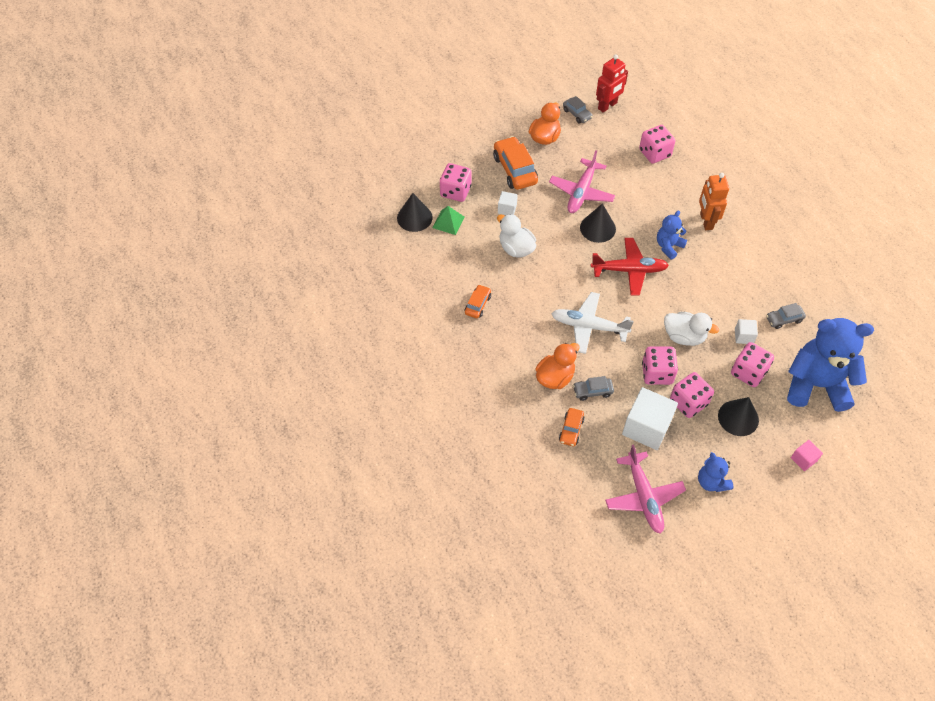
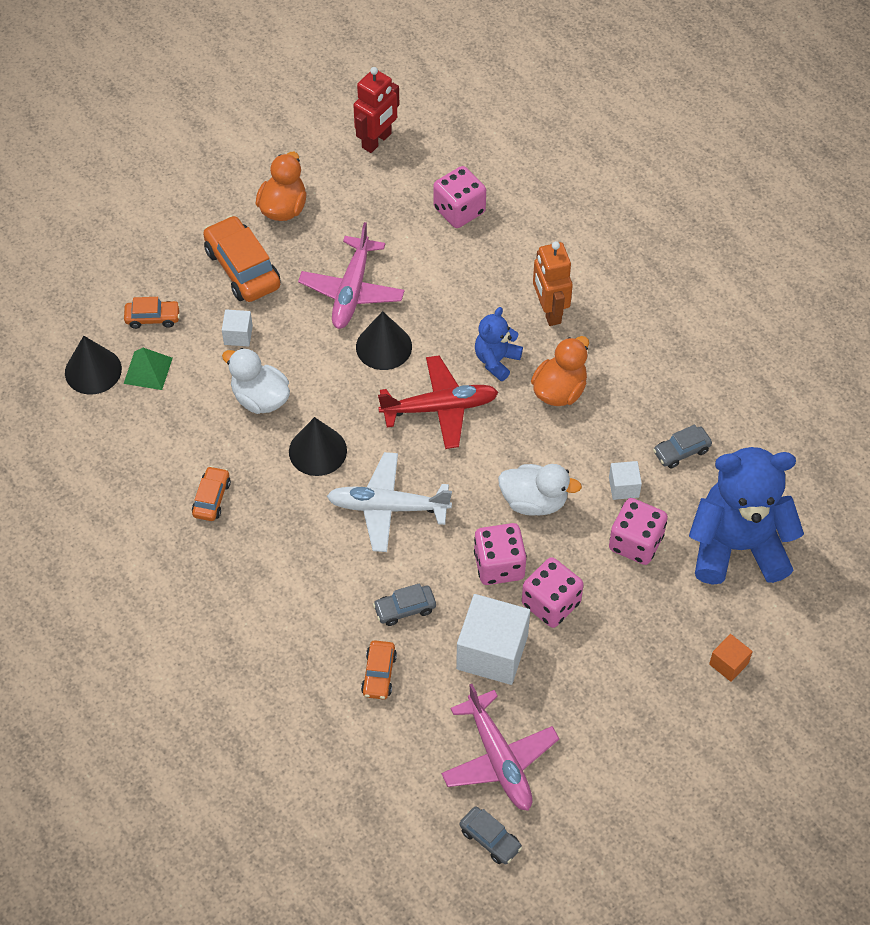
camera: 10 degrees left, 0 degrees up
pink dice [440,163,472,202] -> orange car [124,297,180,329]
orange duck [535,343,580,389] -> orange duck moved to [531,336,589,406]
grey car [563,96,593,124] -> grey car moved to [460,807,522,864]
blue teddy bear [698,452,733,492] -> none
black cone [718,397,759,436] -> black cone moved to [289,417,347,476]
pink cube [791,440,823,471] -> orange cube [709,634,753,682]

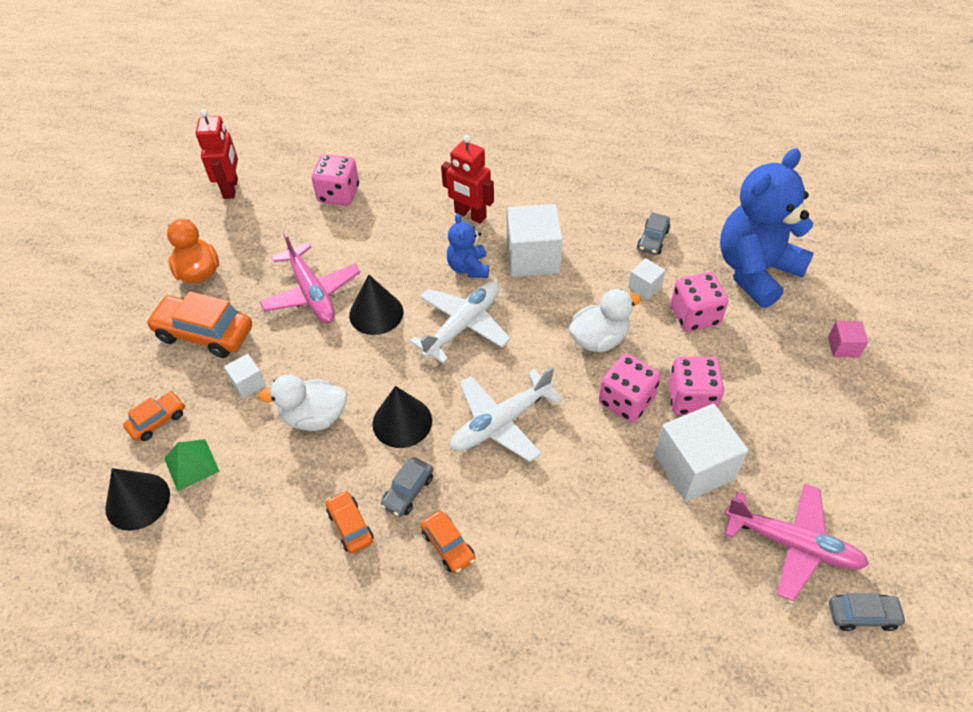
camera: 40 degrees left, 5 degrees down
orange car [361,640,397,699] -> orange car moved to [421,511,475,573]
grey car [373,583,436,626] -> grey car moved to [381,457,433,517]
red plane [378,355,498,449] -> white plane [410,281,510,363]
orange duck [531,336,589,406] -> white cube [507,204,563,277]
orange robot [533,241,573,326] -> red robot [441,135,494,224]
orange cube [709,634,753,682] -> pink cube [828,321,868,358]

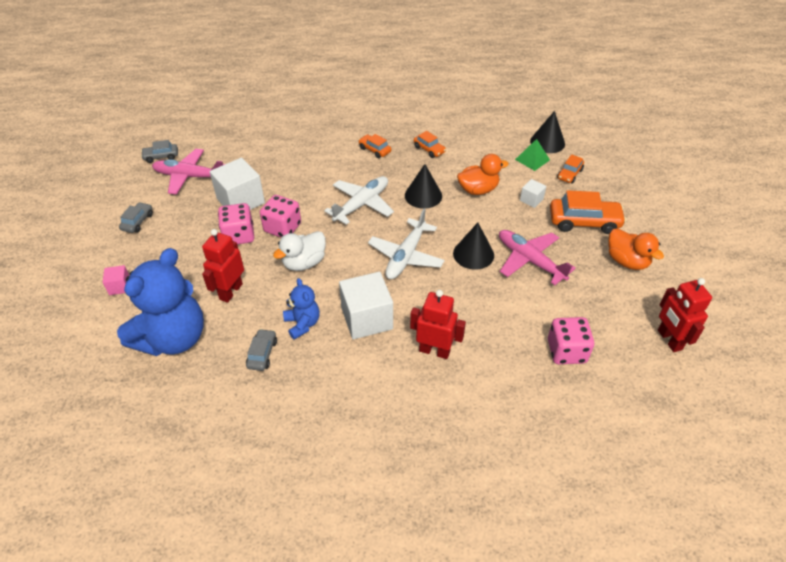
camera: 165 degrees right, 5 degrees down
white duck [259,374,347,431] -> orange duck [457,154,509,195]
grey car [381,457,433,517] -> grey car moved to [119,202,153,233]
blue teddy bear [447,213,489,278] -> blue teddy bear moved to [283,278,320,340]
white cube [628,258,666,300] -> none
pink dice [671,272,728,332] -> red robot [202,229,244,303]

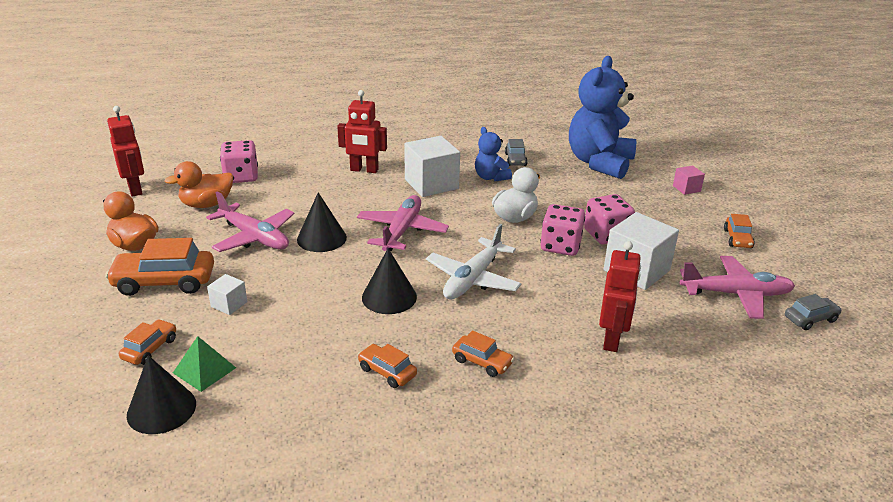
camera: 170 degrees right, 15 degrees down
grey car [119,202,153,233] -> orange car [724,214,755,248]
red robot [202,229,244,303] -> red robot moved to [599,241,641,352]
white plane [368,209,445,279] -> pink plane [357,195,449,251]
orange duck [457,154,509,195] -> orange duck moved to [164,161,233,208]

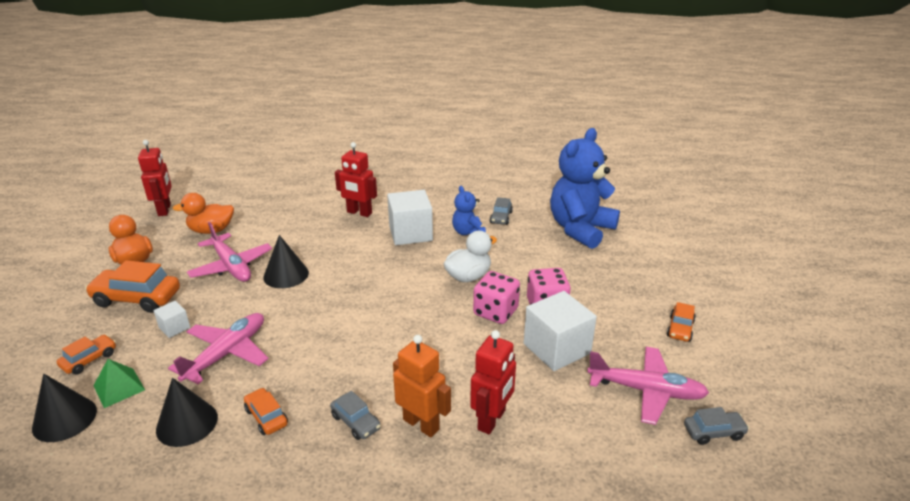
camera: 15 degrees right, 0 degrees up
pink dice [220,140,258,183] -> none
pink plane [357,195,449,251] -> pink plane moved to [168,313,269,384]
black cone [362,248,417,314] -> black cone moved to [156,378,218,447]
white plane [426,224,522,300] -> none
orange car [452,330,514,377] -> grey car [330,391,381,440]
pink cube [673,165,705,195] -> none
none -> orange robot [393,335,451,437]

